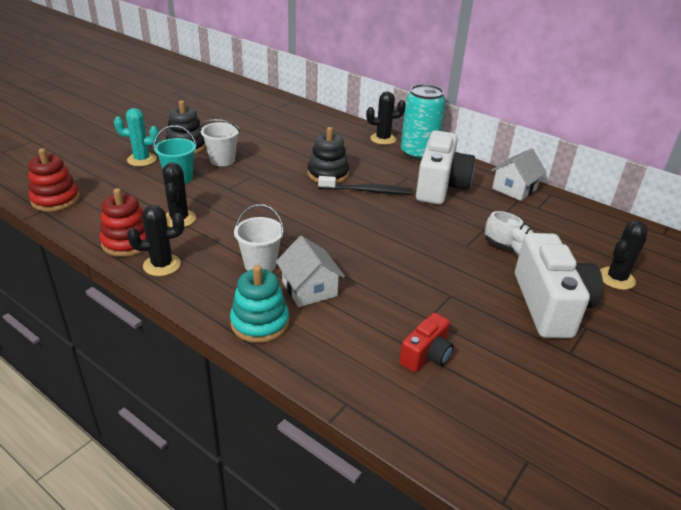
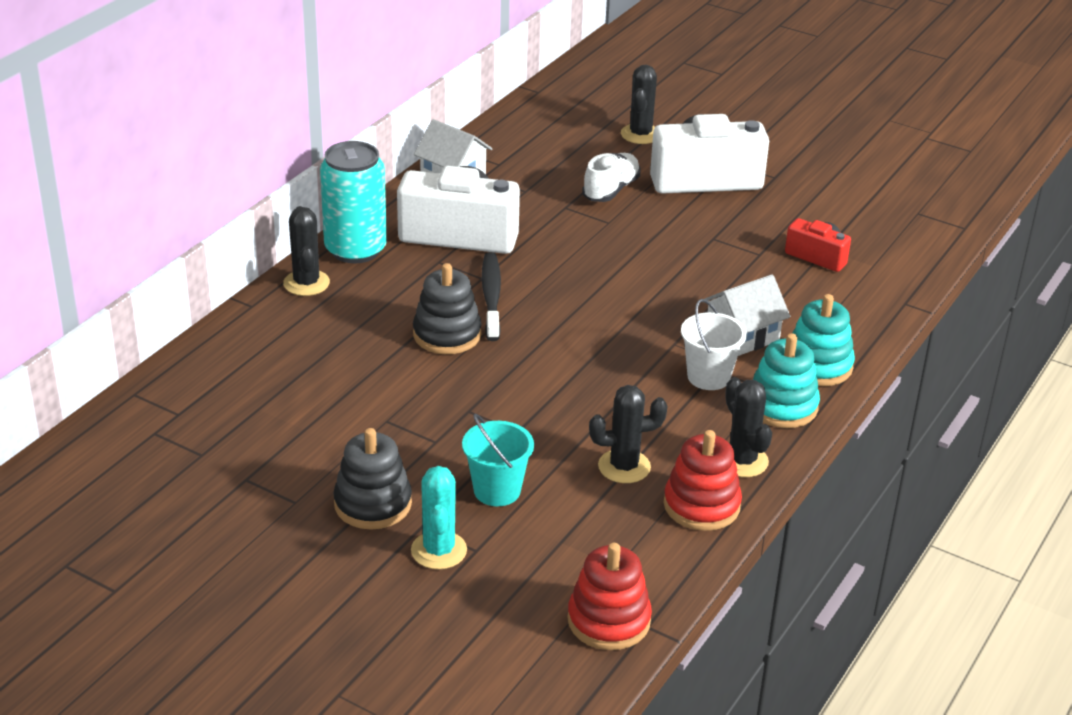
camera: 95 degrees left, 0 degrees up
white bucket [200,119,240,166] -> none
black cactus [600,221,648,290] -> black cactus turned 60 degrees clockwise [621,65,657,144]
none -> turquoise stacking toy [753,333,820,428]

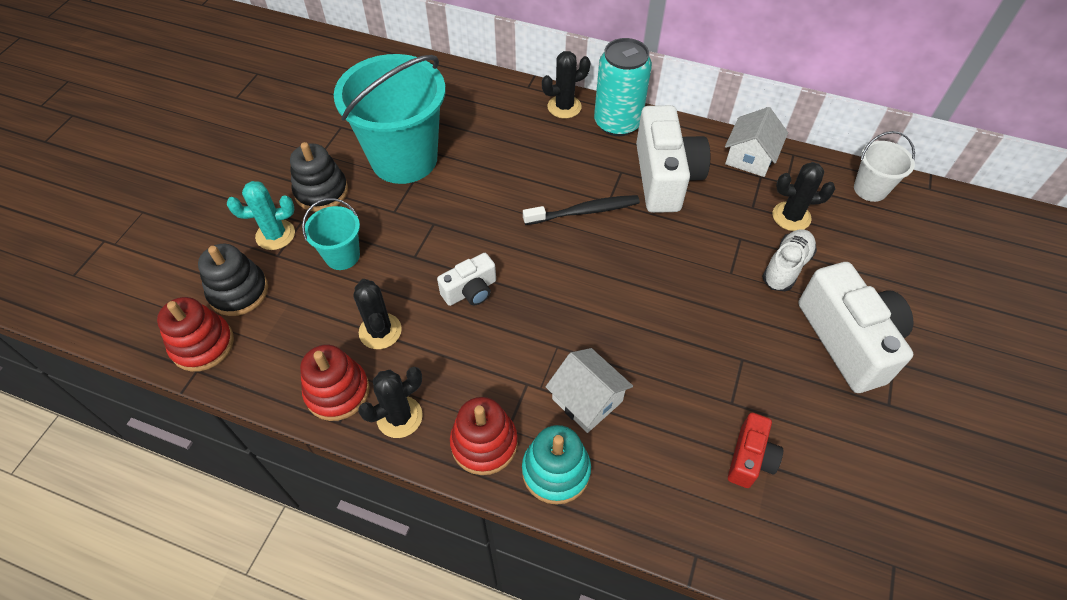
camera: 80 degrees right, 20 degrees up
black stacking toy [413,263,482,354] -> black stacking toy moved to [198,244,268,316]
white shoe [582,153,640,202] -> white shoe turned 75 degrees counterclockwise [762,229,817,291]
black cactus [621,65,657,144] -> black cactus moved to [773,162,835,231]
white bucket [681,299,747,390] -> white bucket moved to [854,131,915,202]
turquoise stacking toy [753,333,820,428] -> red stacking toy [450,397,518,475]
none -> turquoise bucket [334,54,446,184]
none -> white camera [437,253,496,306]

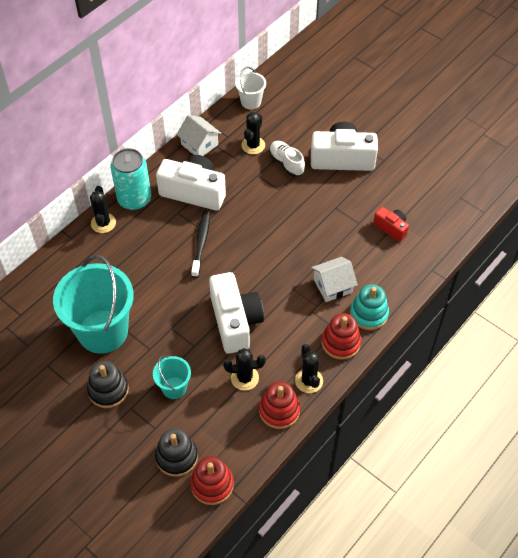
camera: 70 degrees left, 0 degrees up
turquoise cactus [227,181,295,250] -> none
white camera [437,253,496,306] -> white camera [209,272,264,354], size x1.92

